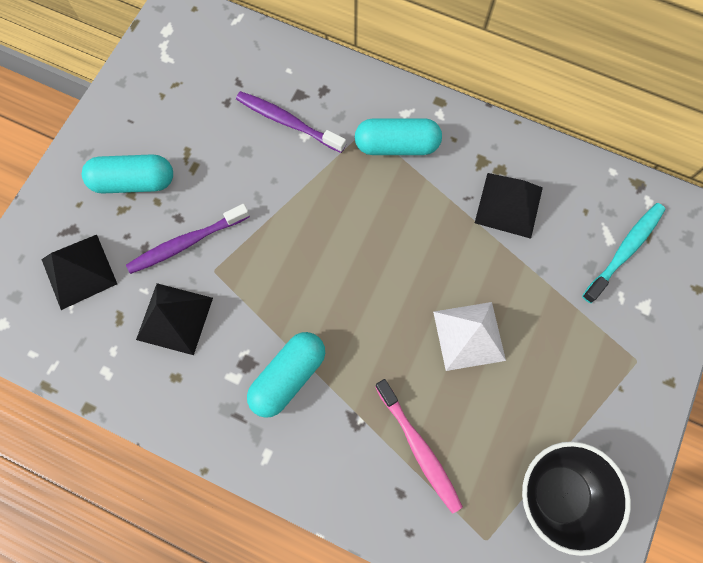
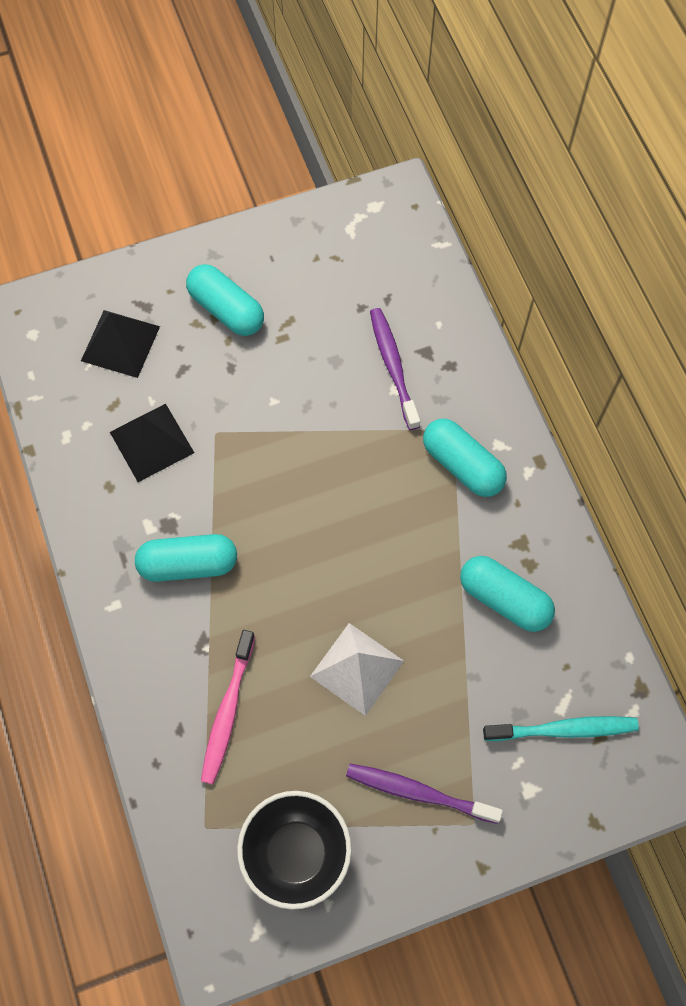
camera: 45 degrees right, 5 degrees down
purple toothbrush [126,204,250,274] -> purple toothbrush moved to [346,764,503,824]
black pyramid [475,173,543,239] -> turquoise capsule [460,556,555,632]

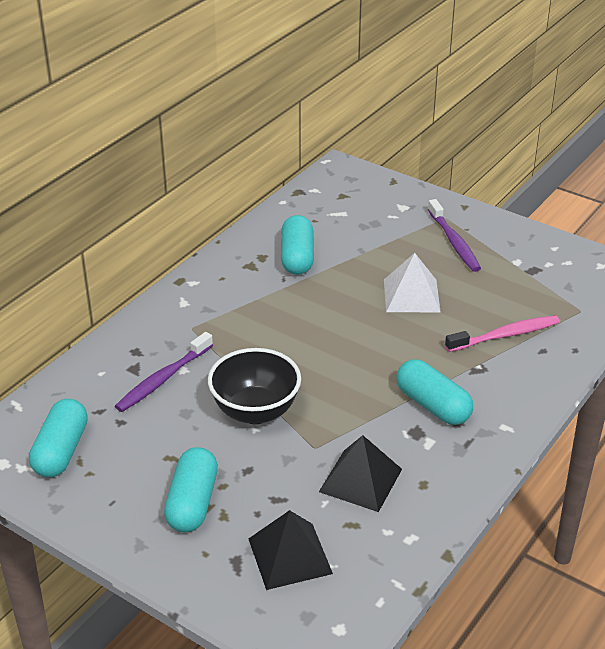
camera: 125 degrees left, 30 degrees down
black bowl [237,791,352,910] -> black bowl moved to [208,348,301,424]
turquoise capsule [423,418,507,497] -> turquoise capsule moved to [29,399,88,477]
turquoise toothbrush [483,716,639,741] -> none

